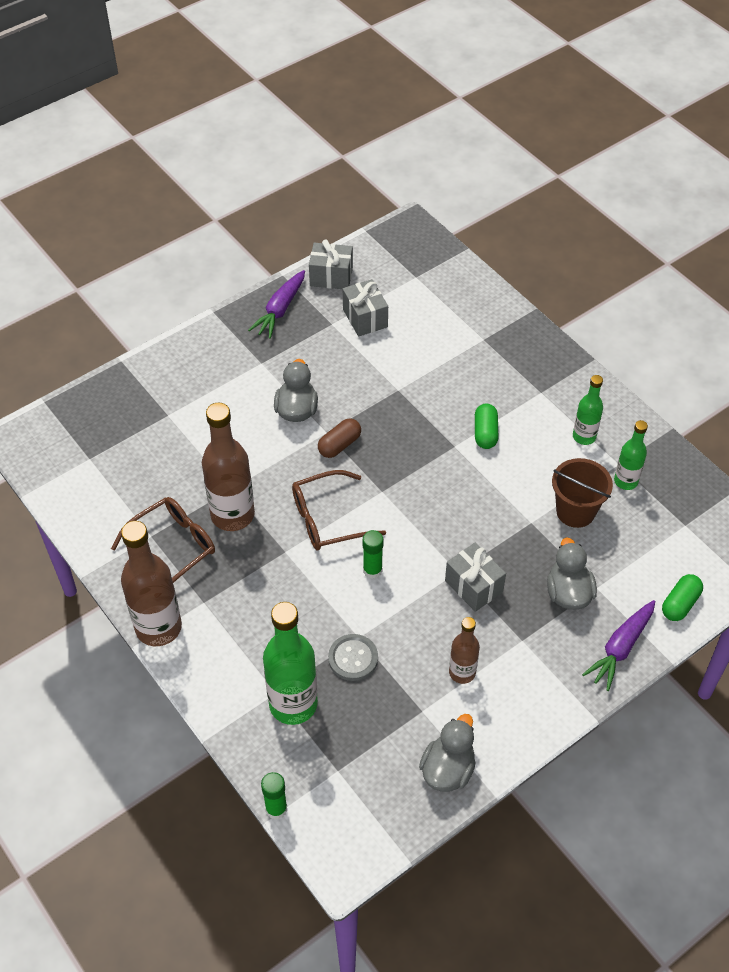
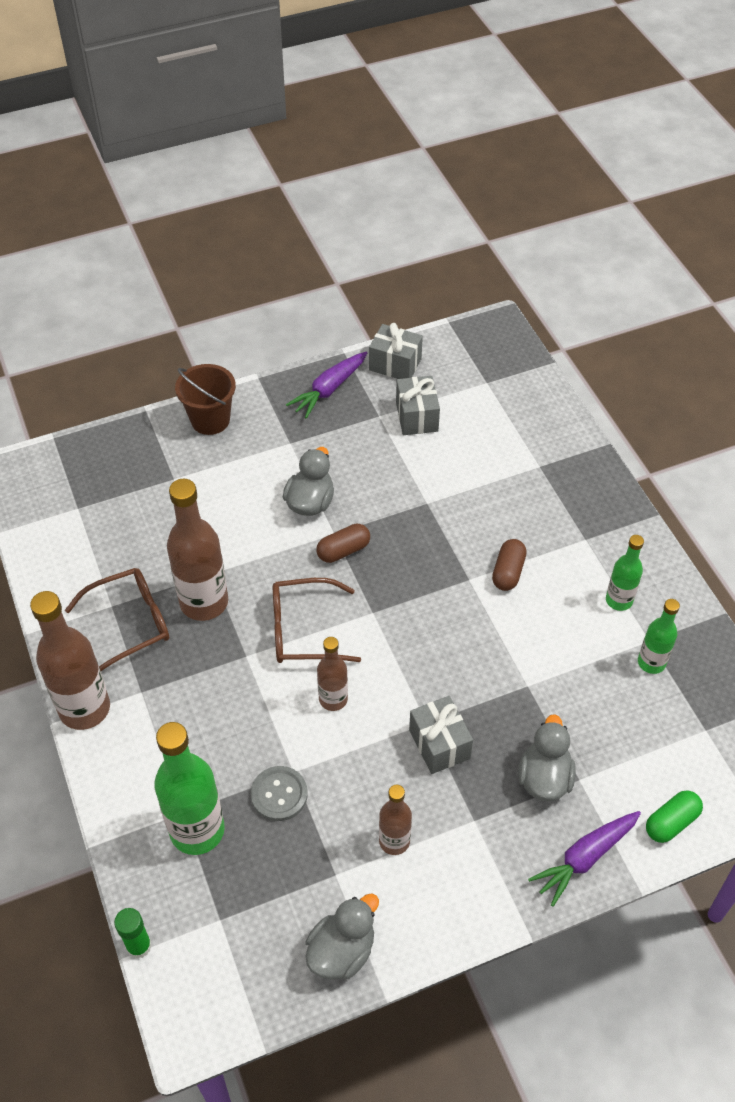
camera: 15 degrees right, 0 degrees up
green glue stick [363,530,383,579] -> brown bottle [317,637,348,711]
green capsule [475,403,498,449] -> brown capsule [492,539,527,591]
brown bucket [552,458,613,528] -> brown bucket moved to [175,364,236,435]

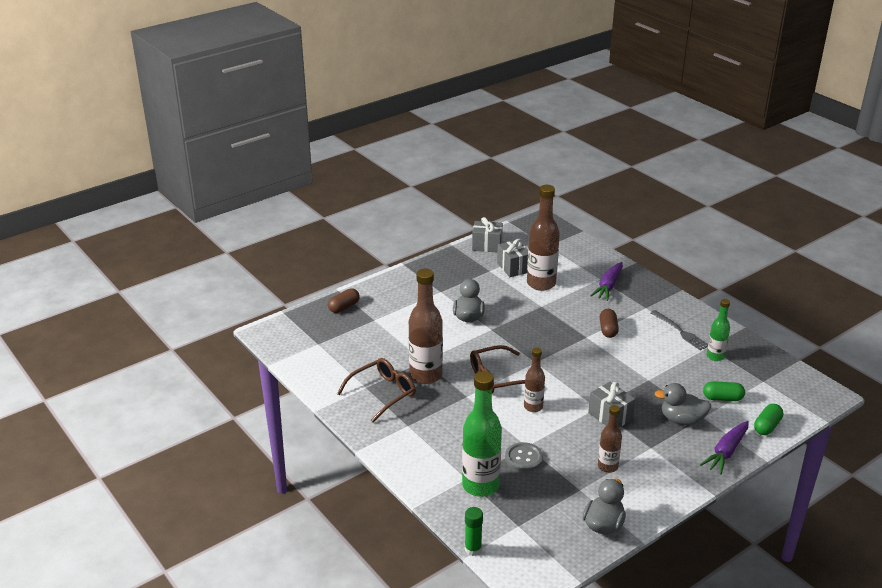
camera: 15 degrees left, 20 degrees down
brown bottle [30,591,110,730] -> brown bottle moved to [527,185,560,291]
brown bucket [175,364,236,435] -> none
purple carrot [286,352,367,419] -> purple carrot moved to [590,262,623,301]
brown capsule [316,524,370,563] -> brown capsule moved to [328,288,360,313]
grey duck [518,714,576,801] -> grey duck turned 75 degrees counterclockwise [654,383,712,425]
green bottle [606,535,644,611] -> grey fork [650,310,708,350]
none -> green capsule [703,381,745,401]

